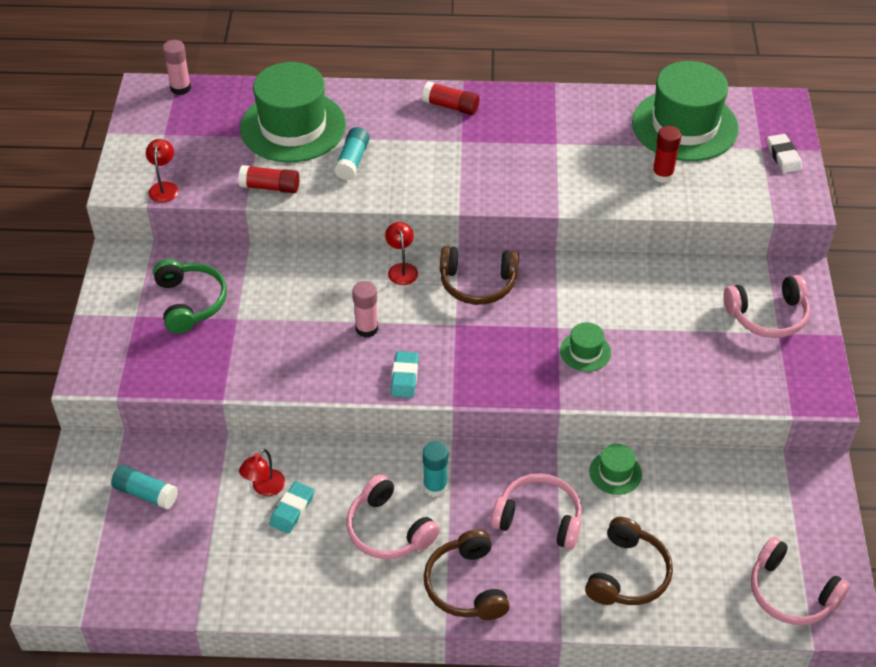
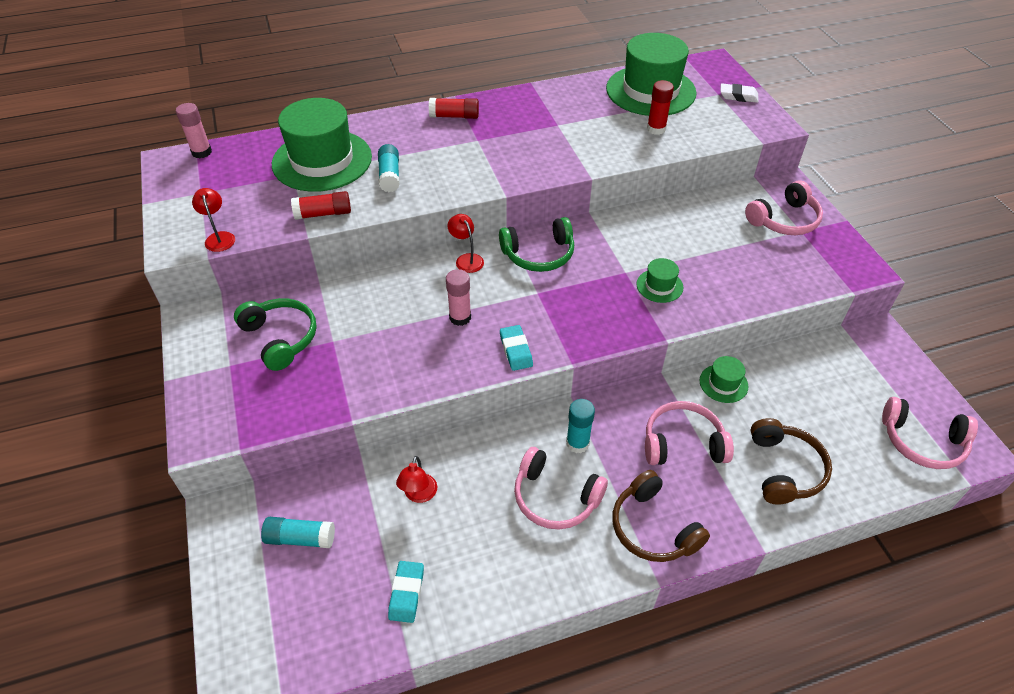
camera: 20 degrees left, 0 degrees up
turquoise eraser [270,481,314,534] -> turquoise eraser moved to [388,561,424,623]
brown headphones [440,246,519,305] -> green headphones [499,217,574,272]
white eraser [767,134,802,173] -> white eraser turned 45 degrees counterclockwise [720,84,759,103]

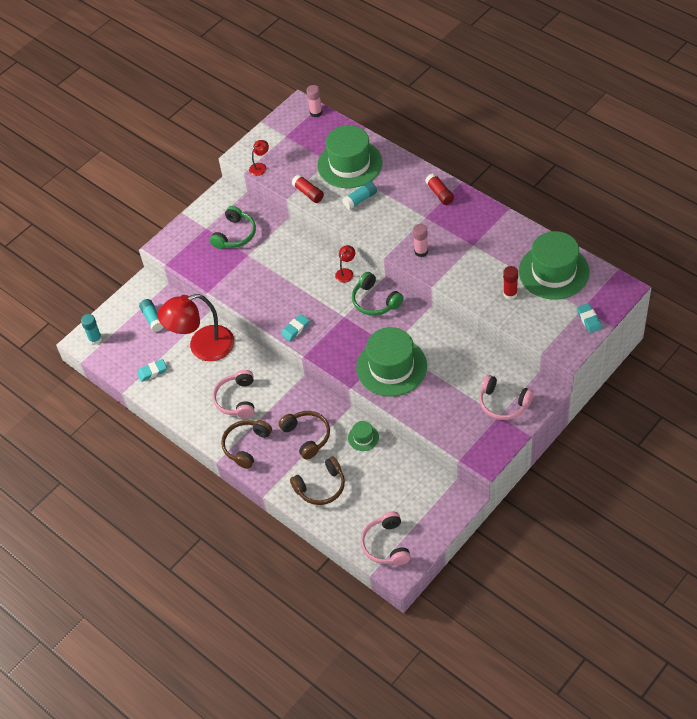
camera: 65 degrees right, 5 degrees up
red lamp [396,456,437,503] -> red lamp [158,294,234,361], size x2.45
pink glue stick [446,269,471,326] -> pink glue stick moved to [413,224,428,257]
turquoise glue stick [566,399,595,453] -> turquoise glue stick moved to [81,314,102,345]
green hat [636,258,683,303] -> green hat [356,327,427,397], size x2.29
pink headphones [645,401,734,465] -> brown headphones [278,411,330,460]
white eraser [720,84,759,103] -> turquoise eraser [577,303,602,333]

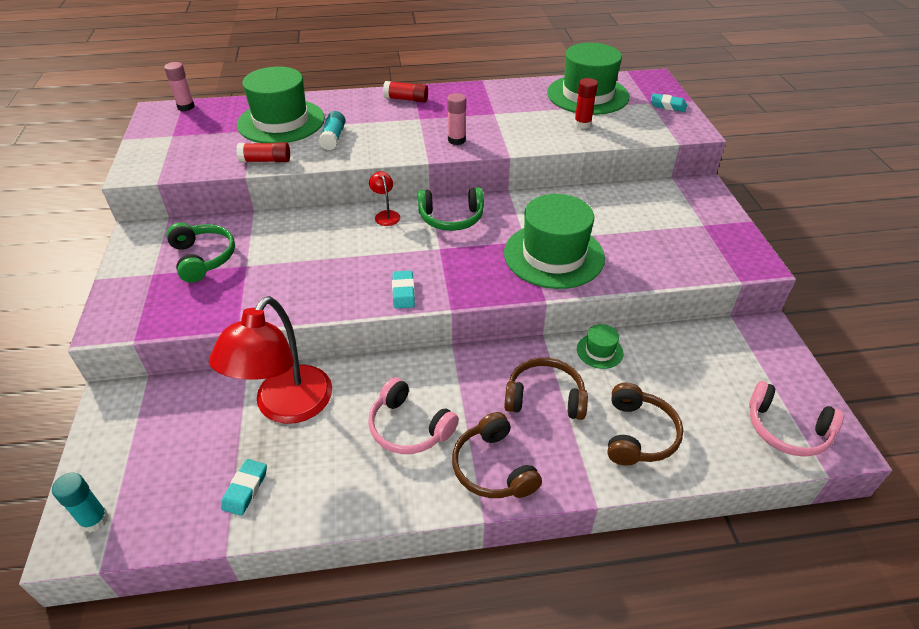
camera: 55 degrees left, 10 degrees down
turquoise glue stick [139,299,163,332] -> none
red lamp [249,140,269,176] -> none
pink headphones [479,375,534,420] -> none

